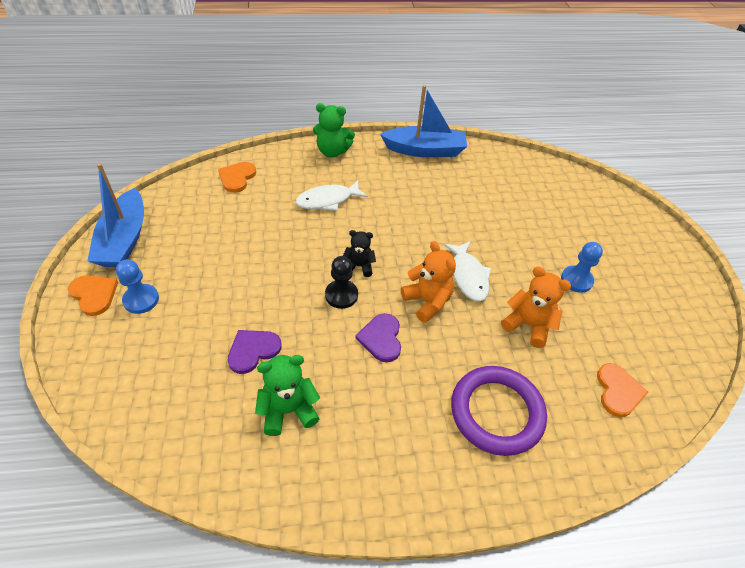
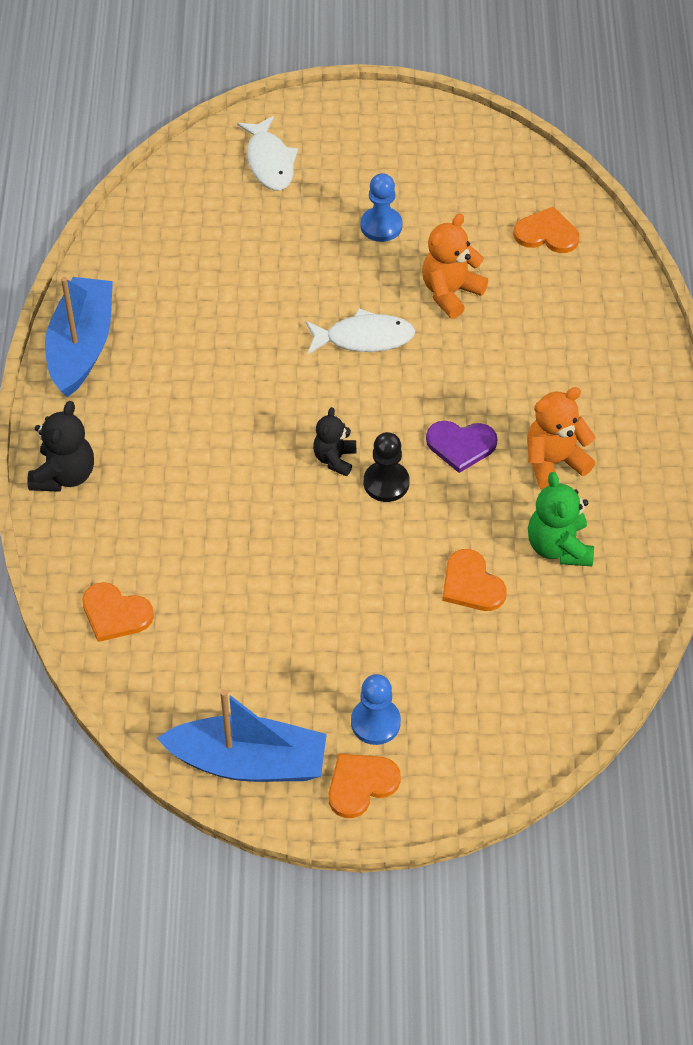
camera: 80 degrees left, 5 degrees up
purple heart [228,330,282,374] -> orange heart [442,549,506,611]
white fish [296,180,368,211] -> white fish moved to [237,116,298,190]
green teddy bear [313,103,355,157] -> black teddy bear [28,401,94,492]
orange teddy bear [401,241,456,323] -> orange teddy bear moved to [527,387,596,490]
purple ring [451,366,547,456] -> none

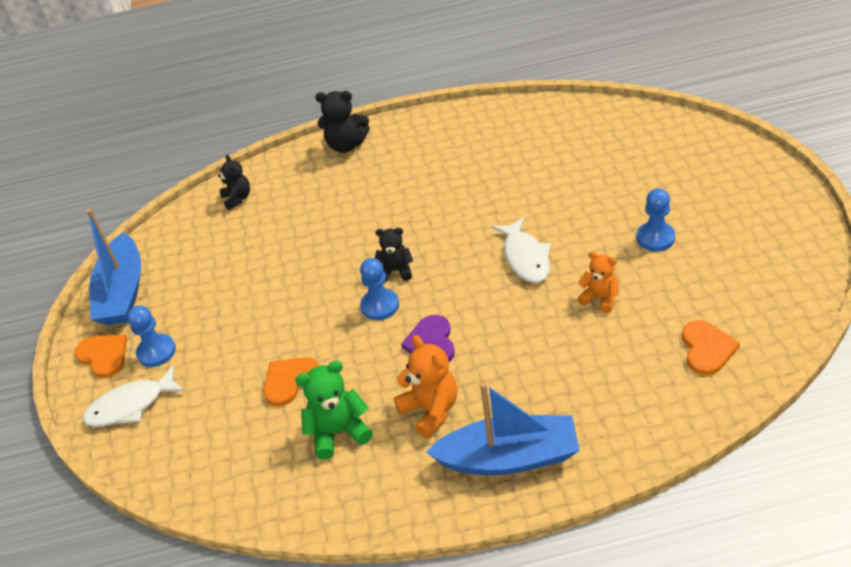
camera: 85 degrees right, 10 degrees down
blue boat [45,277,113,397] -> blue boat moved to [426,382,580,475]
orange heart [82,582,154,642] -> black teddy bear [218,155,250,210]
white fish [237,116,298,190] -> white fish moved to [82,365,185,427]
black pawn [364,432,409,502] -> blue pawn [360,258,399,320]
orange teddy bear [422,213,488,319] -> orange teddy bear [577,251,619,313], size x0.66

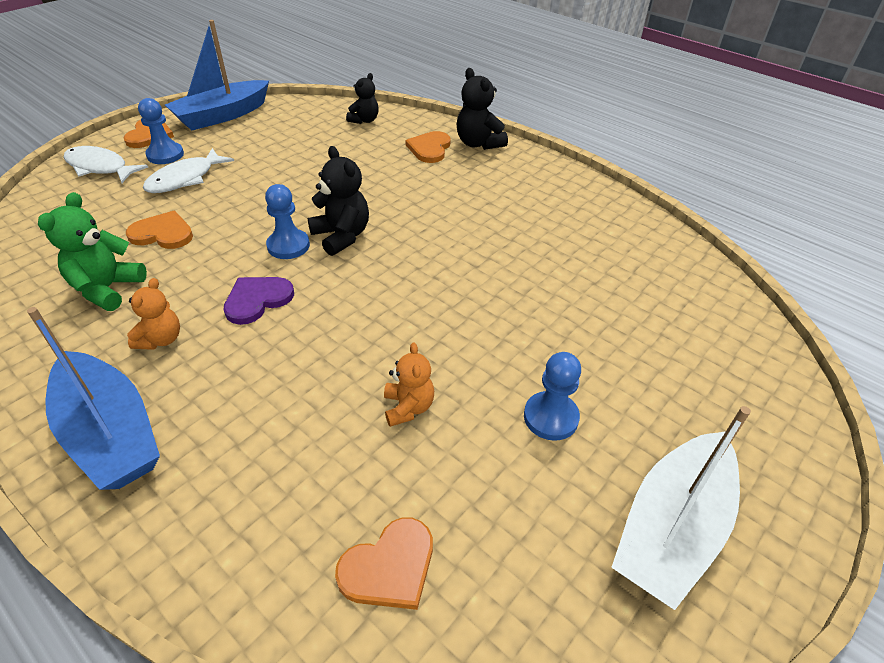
camera: 45 degrees right, 0 degrees up
green teddy bear [295,361,373,460] -> green teddy bear turned 105 degrees counterclockwise [38,192,147,311]
black teddy bear [375,228,413,282] -> black teddy bear [308,146,369,256], size x1.51
orange teddy bear [394,335,457,438] -> orange teddy bear [127,278,180,350], size x0.66
white fish [492,217,551,283] -> white fish moved to [143,148,234,193]
none -> orange heart [406,131,451,163]
none -> white boat [611,406,751,610]

